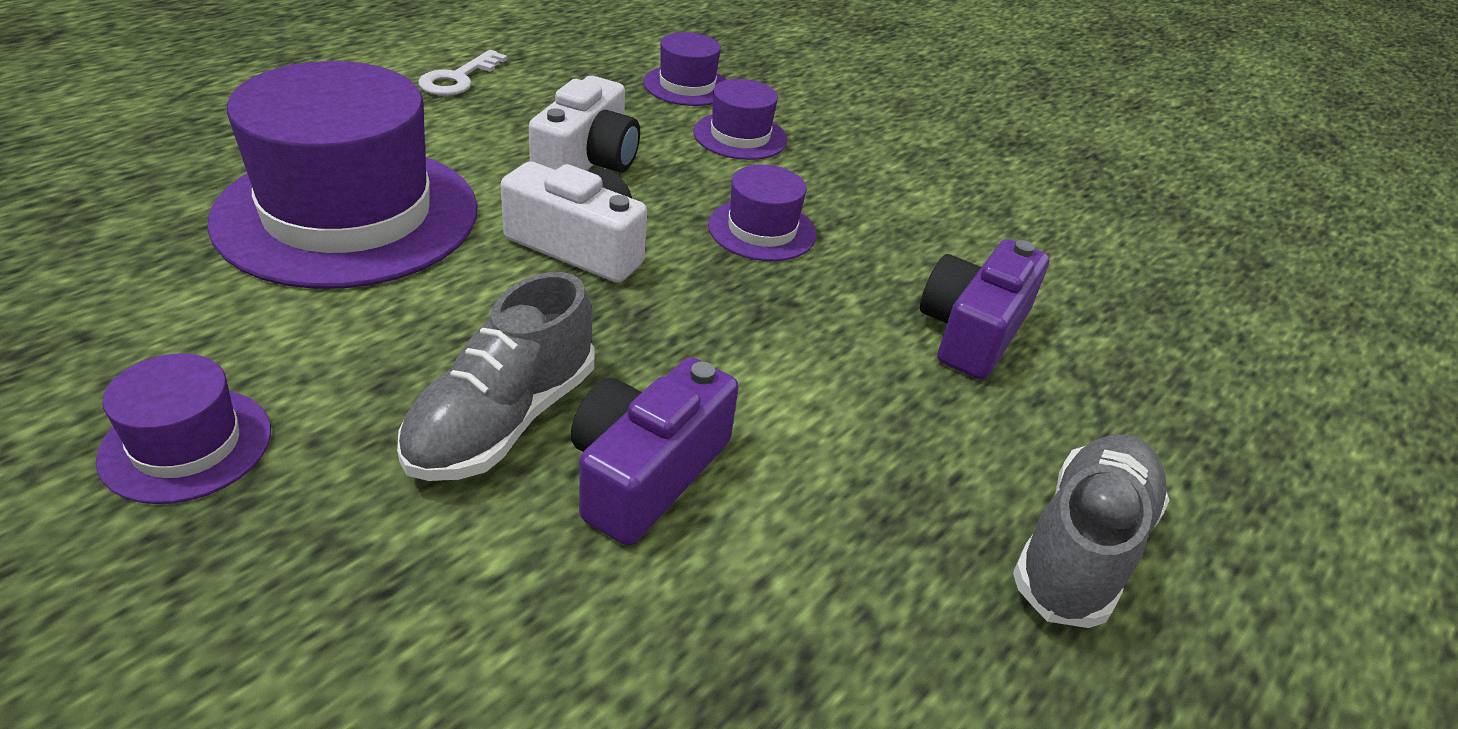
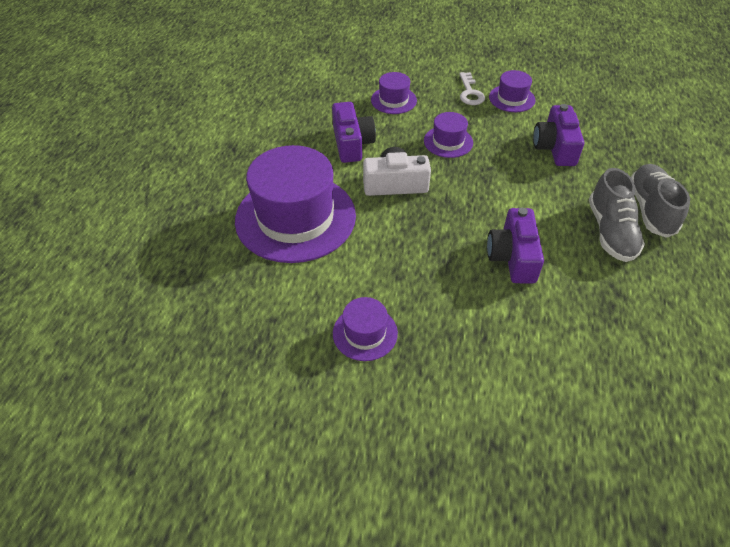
camera: 25 degrees left, 10 degrees up
grey shoe [397,272,595,481] -> grey shoe moved to [589,168,645,262]
white key [418,50,508,96] -> white key moved to [459,72,485,105]
white camera [529,76,640,172] -> purple camera [332,102,376,163]
purple hat [643,32,727,106] -> purple hat moved to [489,70,535,112]

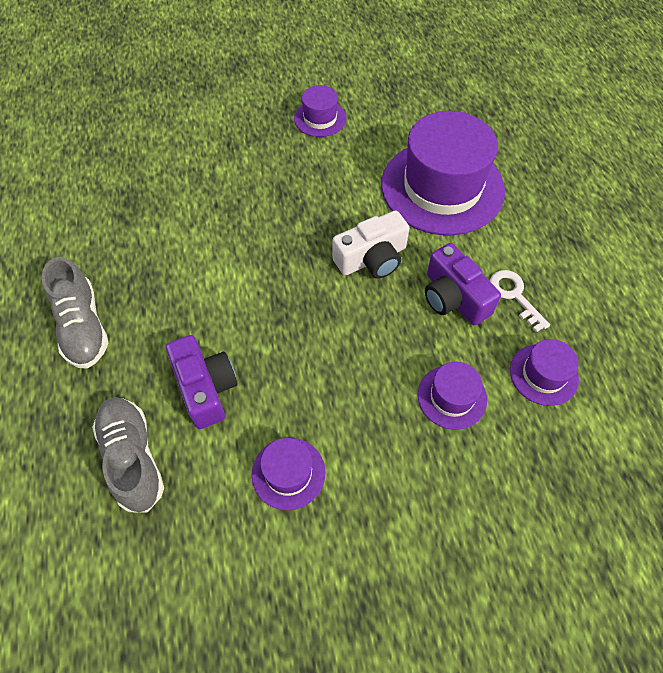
camera: 155 degrees right, 10 degrees up
purple hat [424,112,473,158] -> purple hat moved to [510,339,579,406]
white key [459,72,485,105] -> white key moved to [490,270,550,332]
purple camera [487,208,544,284] -> none
grey shoe [589,168,645,262] -> grey shoe moved to [92,397,164,513]

